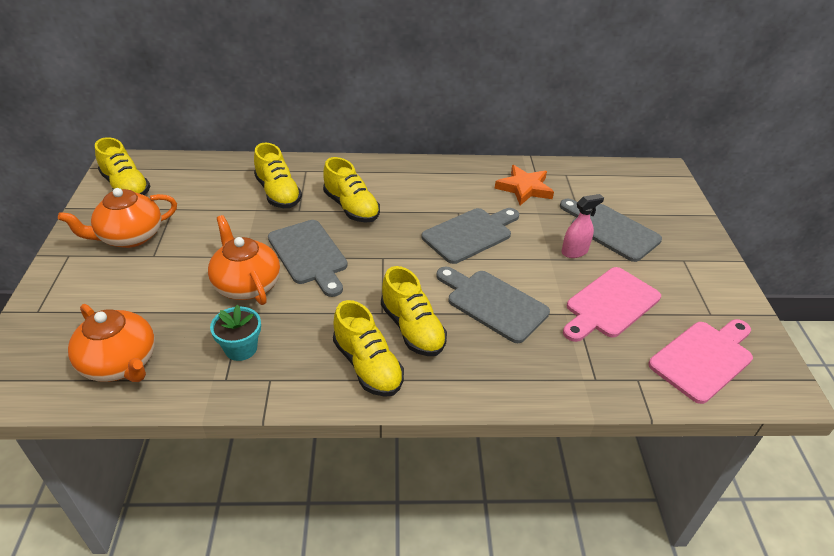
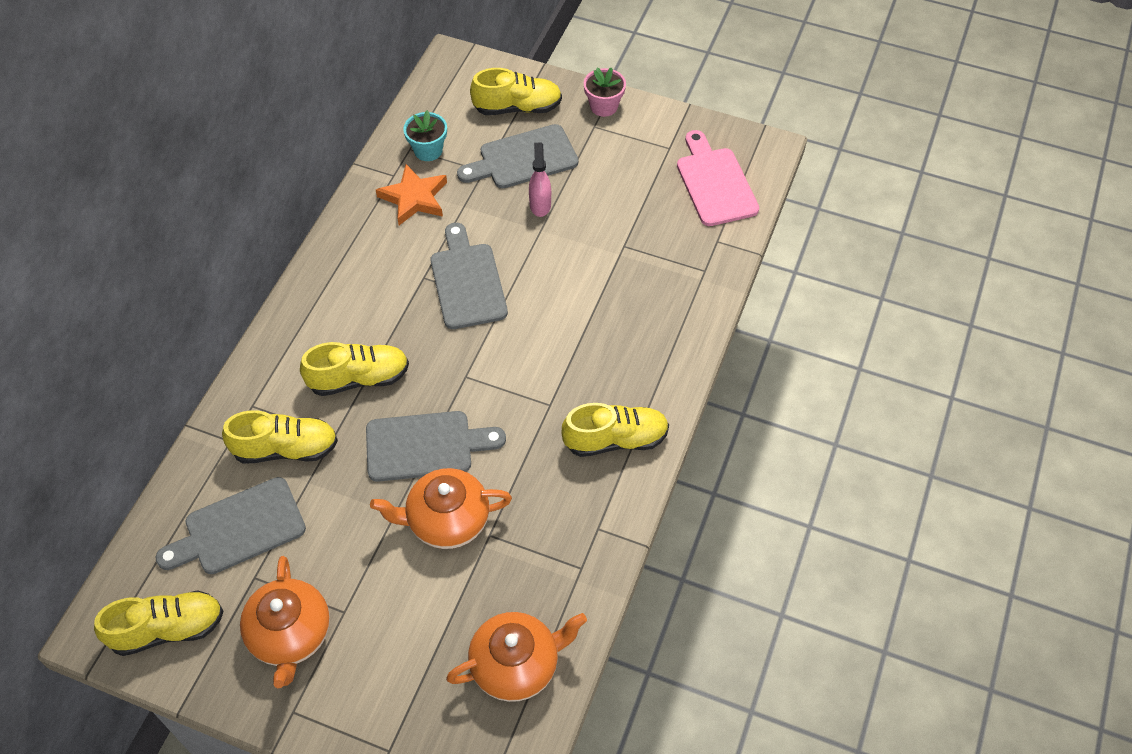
camera: 65 degrees left, 15 degrees up
turquoise flower pot [210,304,261,361] -> turquoise flower pot moved to [403,110,447,161]
yellow shoe [381,266,447,356] -> yellow shoe moved to [470,68,562,115]
grey cutting board [436,266,550,343] -> grey cutting board moved to [156,477,306,574]
pink cutting board [563,267,661,342] -> none
none -> pink flower pot [584,67,626,117]

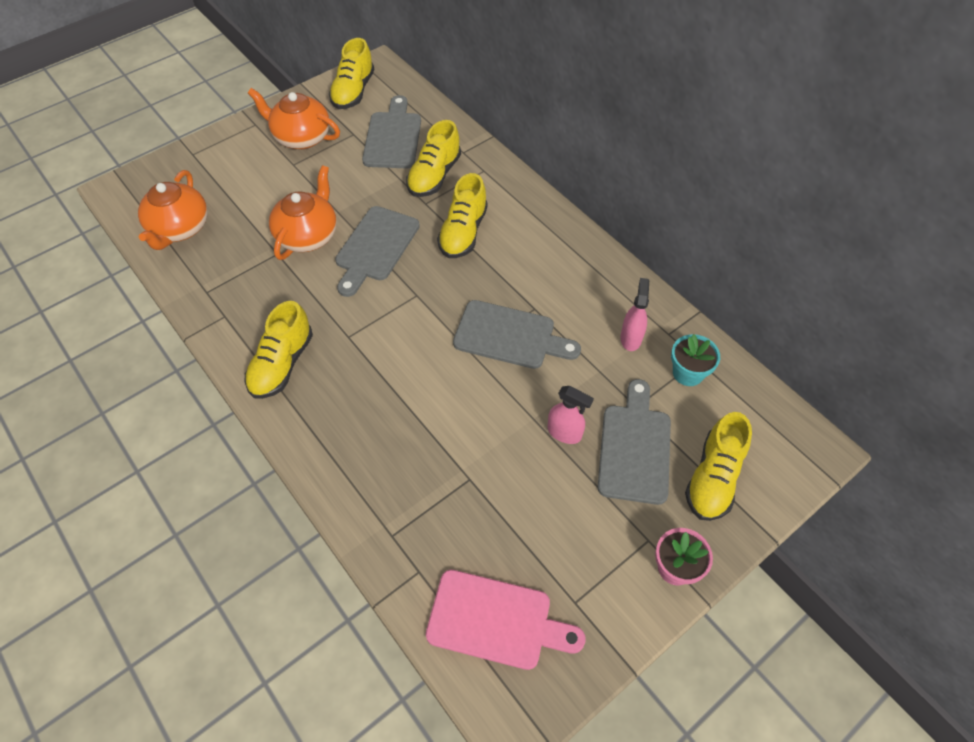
camera: 120 degrees right, 0 degrees up
orange star [376,164,447,225] -> pink spray bottle [620,278,649,351]

